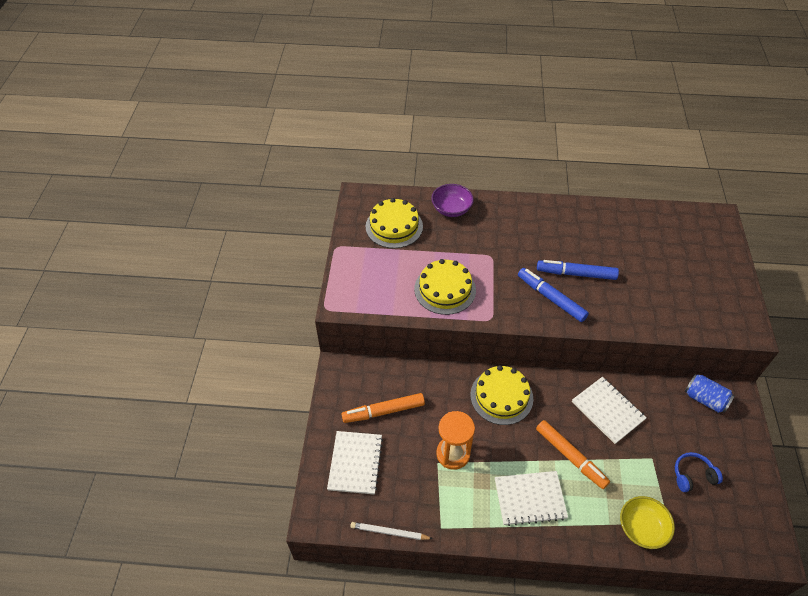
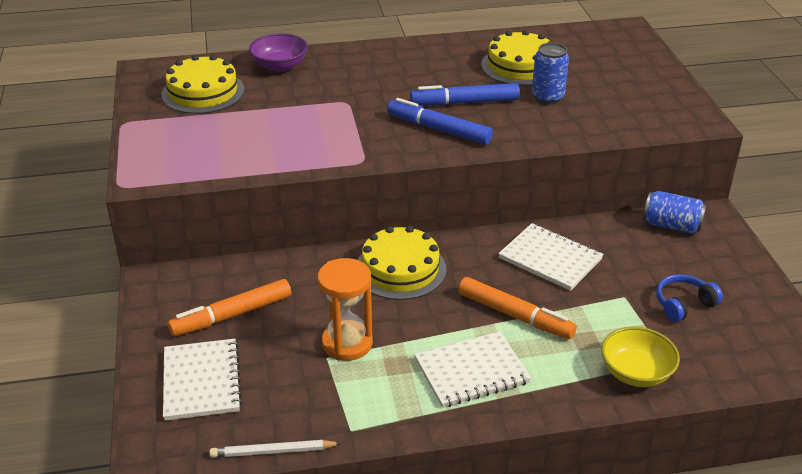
camera: 15 degrees left, 15 degrees down
yellow cake [414,259,476,315] -> yellow cake moved to [481,30,553,86]
none -> blue can [532,43,569,104]

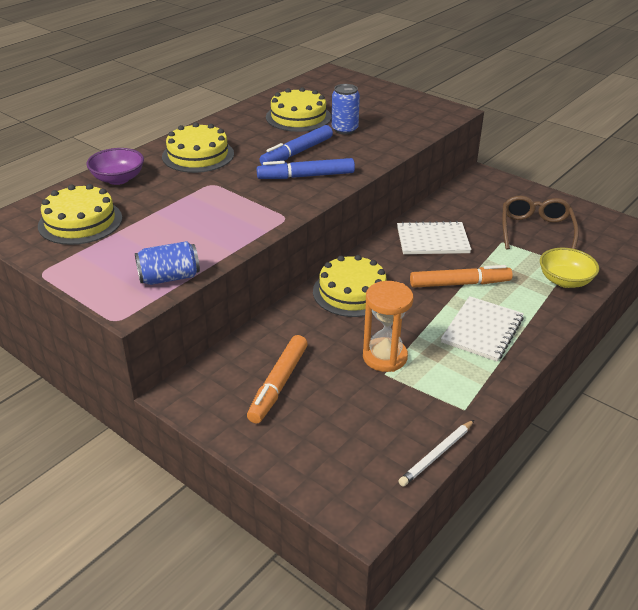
camera: 40 degrees left, 0 degrees up
white notebook [163,339,242,421] -> none
blue can [643,191,706,234] -> blue can moved to [135,241,200,285]
blue headphones [656,274,723,322] -> brown glasses [502,196,579,250]
none -> yellow cake [162,122,234,173]

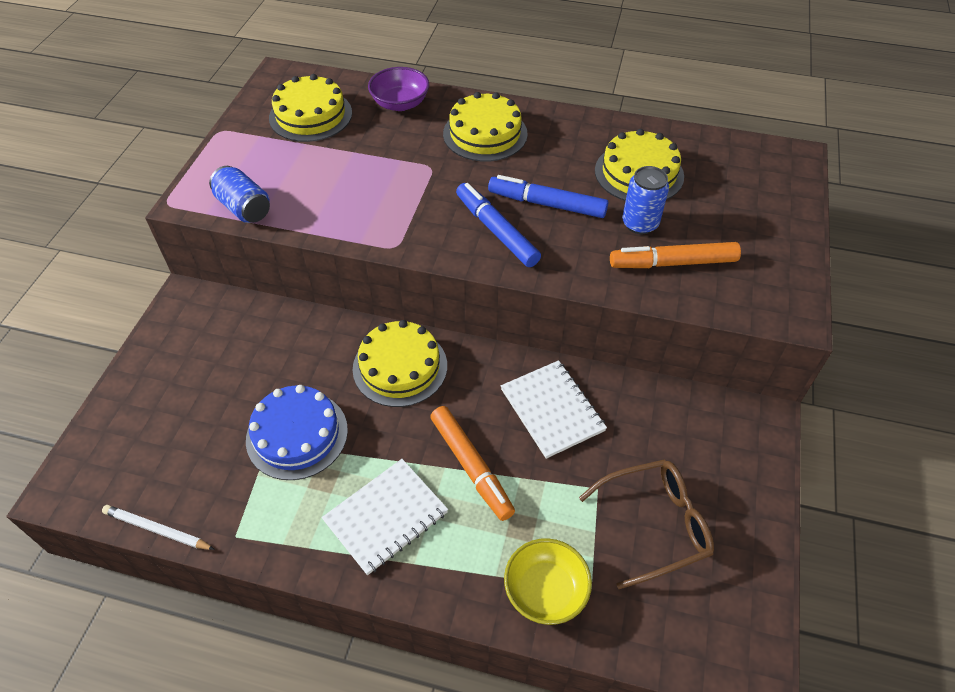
camera: 65 degrees right, 15 degrees up
orange marker [247,335,308,424] -> orange marker moved to [610,242,741,268]
orange hourglass [363,281,414,372] -> blue cake [246,385,348,480]
white notebook [441,296,524,361] -> white notebook turned 45 degrees counterclockwise [322,459,448,575]

